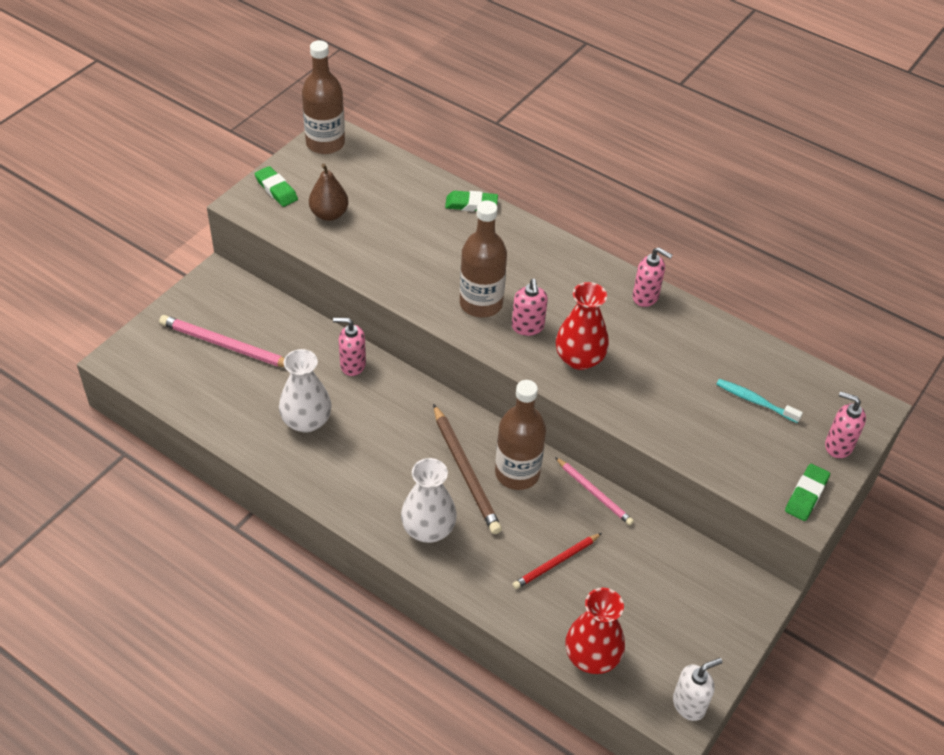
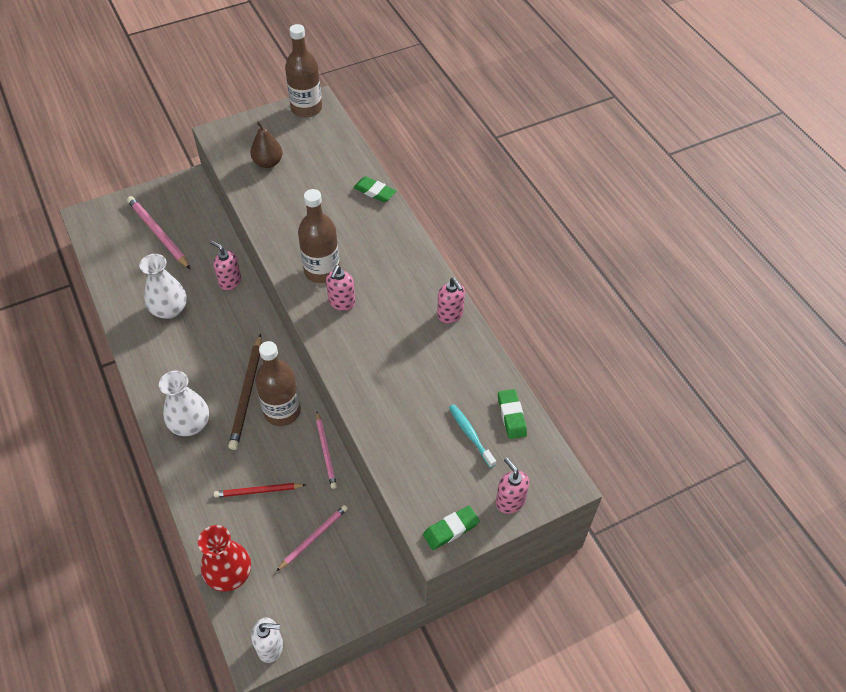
camera: 30 degrees right, 5 degrees up
green eraser [254,166,298,207] -> green eraser moved to [498,389,527,439]
red vase [556,282,609,370] -> none
none -> pink pencil [277,505,348,571]

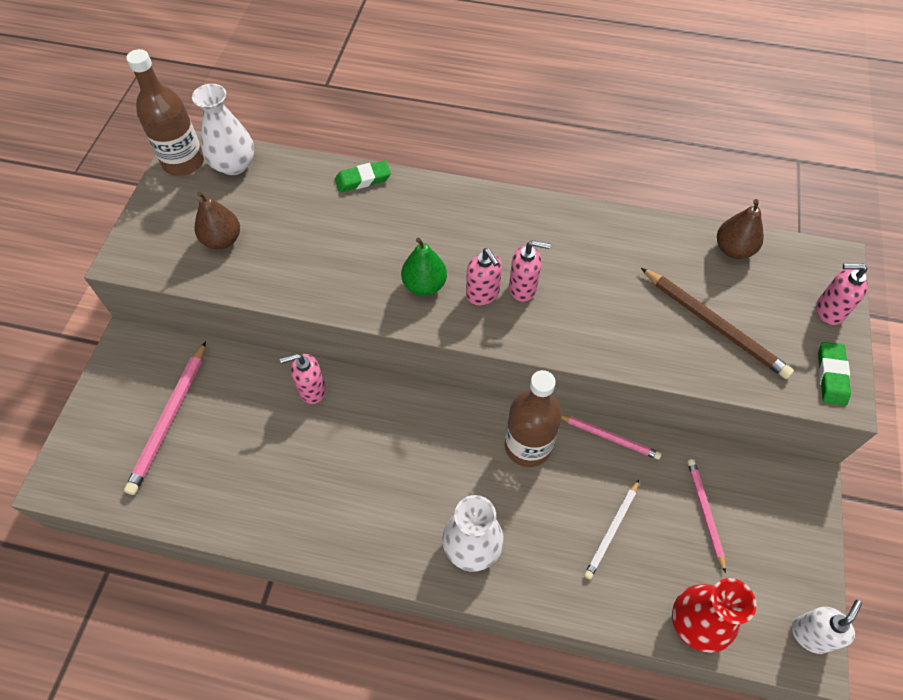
camera: 50 degrees left, 5 degrees up
pink pencil [127,196,191,269] -> pink pencil turned 75 degrees counterclockwise [124,341,206,495]
white vase [139,254,187,319] -> white vase moved to [192,84,254,175]
red pencil [214,483,306,498] -> white pencil [584,480,639,579]
brown pencil [228,334,262,450] -> brown pencil moved to [641,268,794,379]
brown bottle [298,189,340,283] -> green pear [401,238,447,296]
pink soap dispenser [437,278,465,323] -> pink soap dispenser moved to [509,240,551,302]
turquoise toothbrush [449,404,496,468] -> none
green eraser [498,389,527,439] -> brown pear [717,199,764,259]

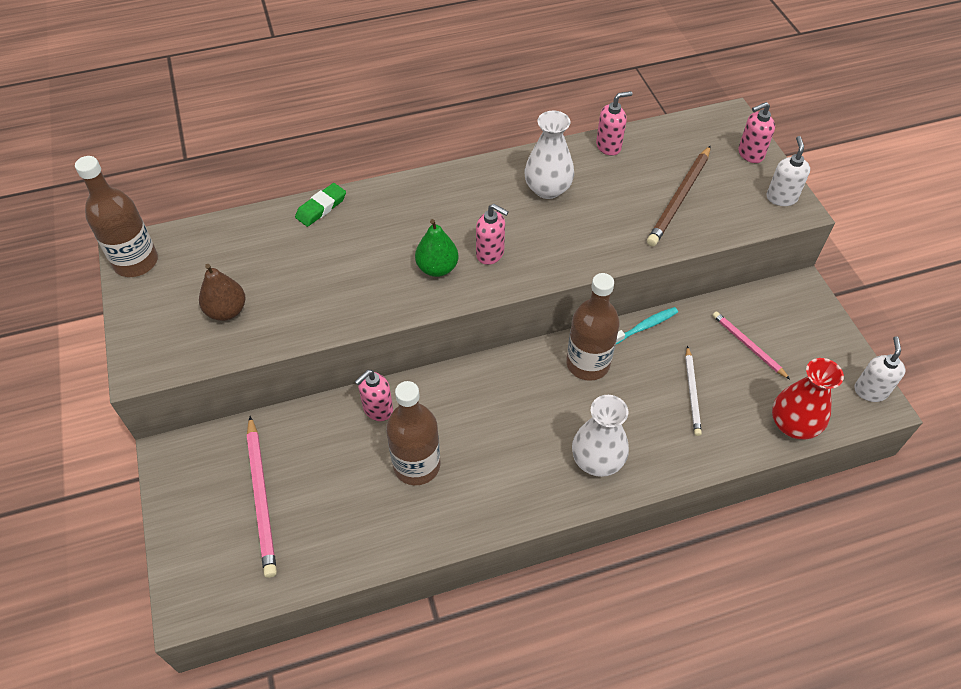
camera: 30 degrees left, 5 degrees down
white vase [192,84,254,175] -> white vase moved to [524,111,574,199]
pink soap dispenser [509,240,551,302] -> pink soap dispenser moved to [596,91,633,156]
pink pencil [562,415,661,460] -> turquoise toothbrush [616,307,678,344]
brown pencil [641,268,794,379] -> brown pencil turned 105 degrees clockwise [647,146,711,246]
brown pear [717,199,764,259] -> none
green eraser [818,342,851,406] -> white soap dispenser [767,136,810,206]
none -> brown bottle [386,381,440,485]

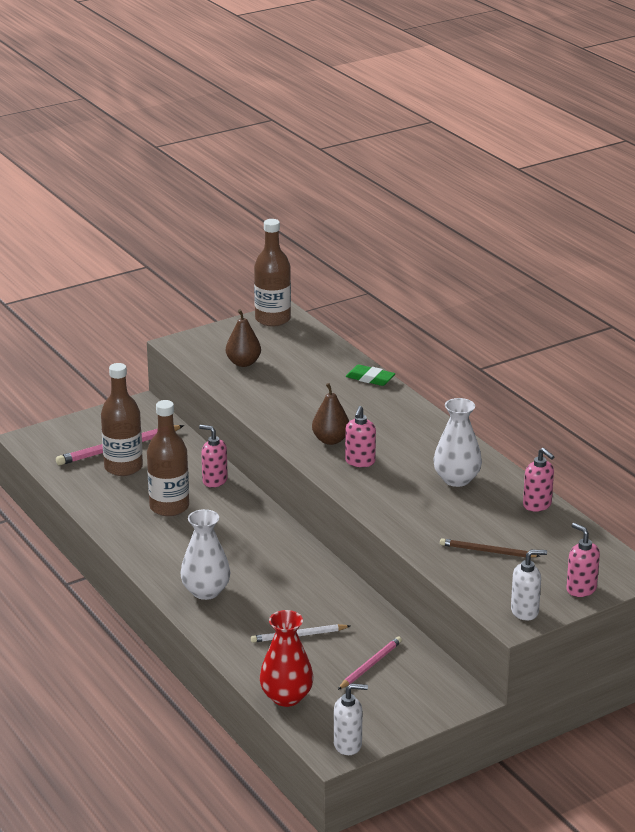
camera: 75 degrees right, 25 degrees down
green pear [415,219,459,277] -> brown pear [312,383,349,445]
brown bottle [566,273,620,381] -> brown bottle moved to [101,363,143,476]
turquoise toothbrush [616,307,678,344] -> none
brown pencil [647,146,711,246] -> brown pencil [440,538,540,557], size x0.63

